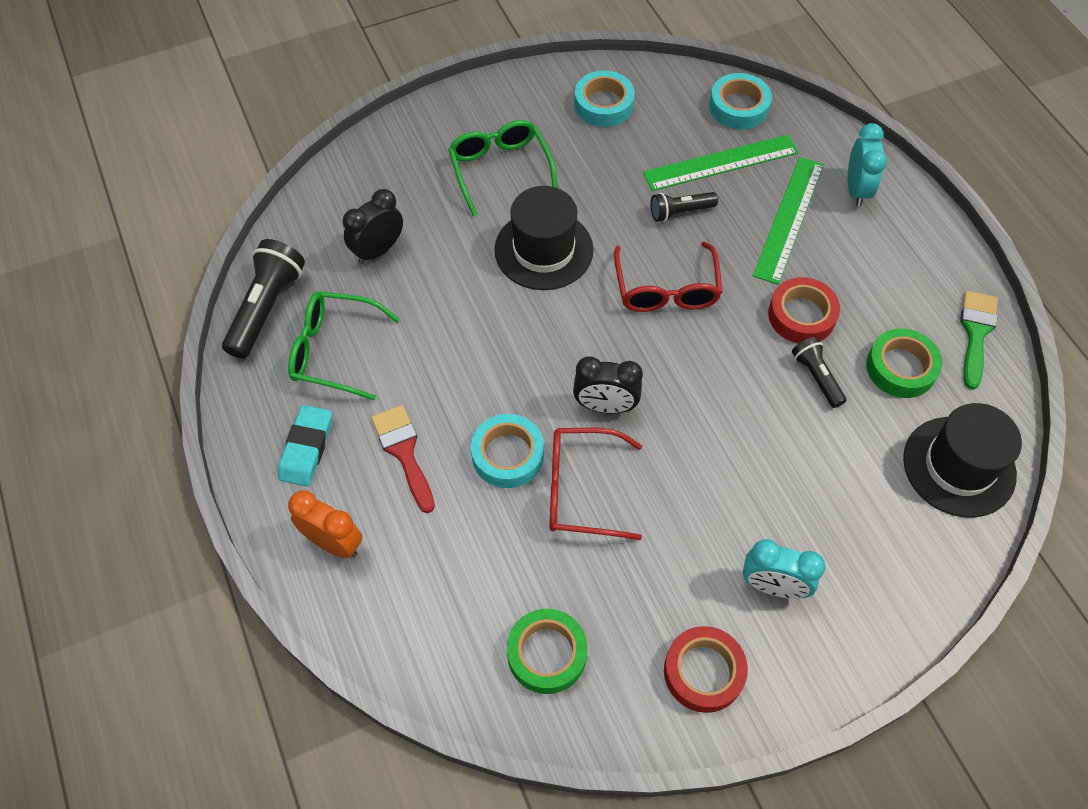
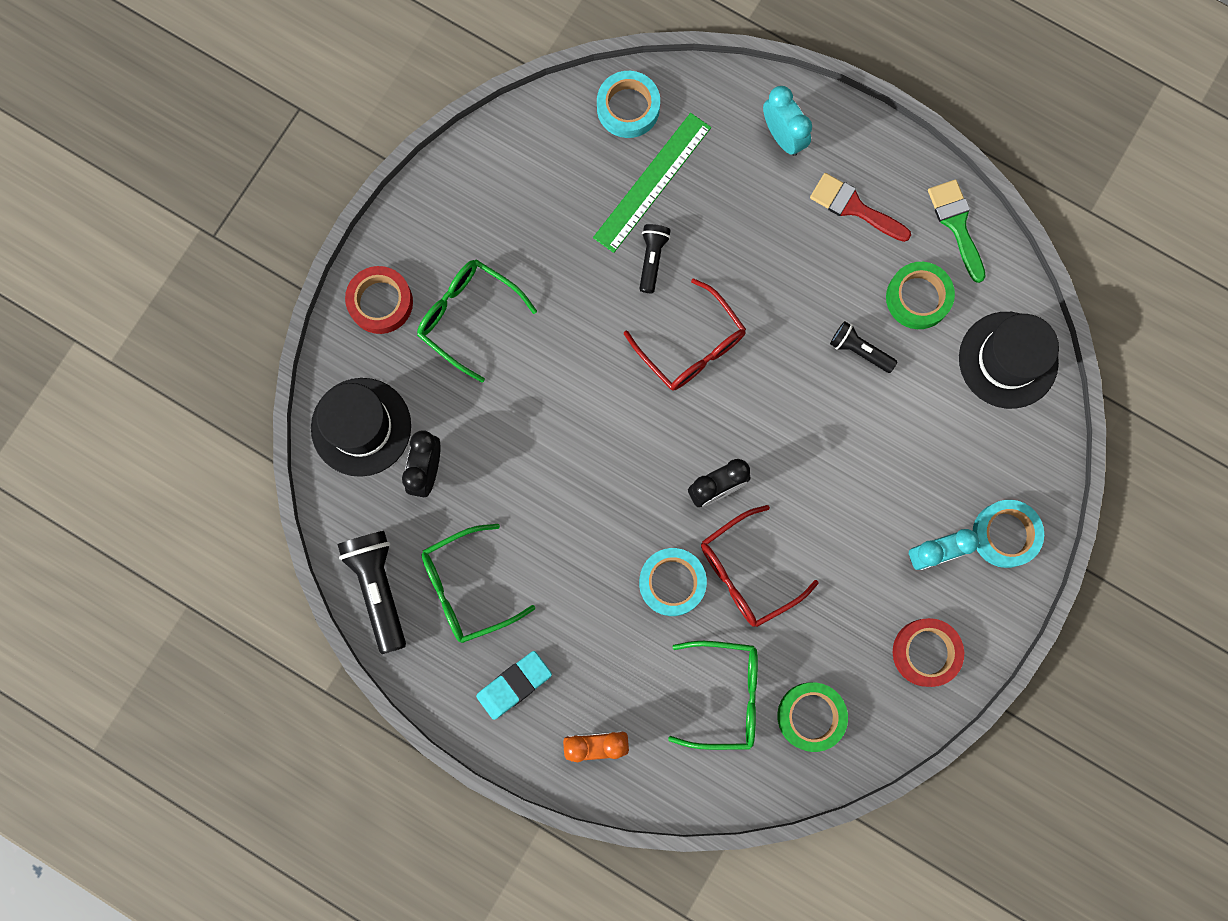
camera: 35 degrees left, 20 degrees up
turquoise eraser [278,405,332,486] -> turquoise eraser turned 75 degrees clockwise [476,651,552,720]
red brush [371,405,435,513] -> red brush moved to [810,173,911,242]
black hat [494,186,594,290] -> black hat moved to [311,378,411,477]
turquoise tape [574,71,635,127] -> turquoise tape moved to [973,500,1044,568]
black flashlight [650,192,718,222] -> black flashlight turned 150 degrees clockwise [639,224,671,293]
green ruler [753,157,824,285] -> none
red tape [768,277,840,344] -> red tape moved to [345,266,413,334]
none -> green glasses [668,641,758,750]

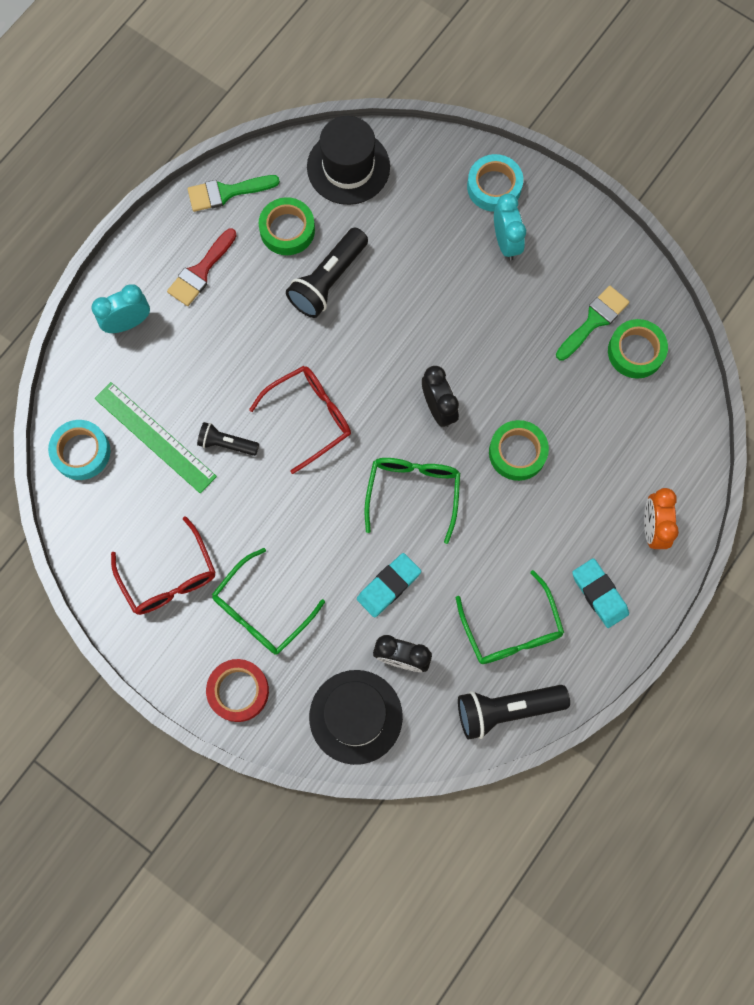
camera: 85 degrees left, 5 degrees down
turquoise tape [639,548,707,616] -> green tape [489,420,549,481]
green glasses [668,641,758,750] -> green glasses moved to [364,458,460,544]
red glasses [701,505,819,627] -> red glasses moved to [111,516,215,615]
black flashlight [830,321,897,373] -> black flashlight [286,227,368,318], size x1.72
red tape [893,618,964,687] -> none
none -> turquoise eraser [357,553,421,617]
none -> green brush [556,286,629,361]

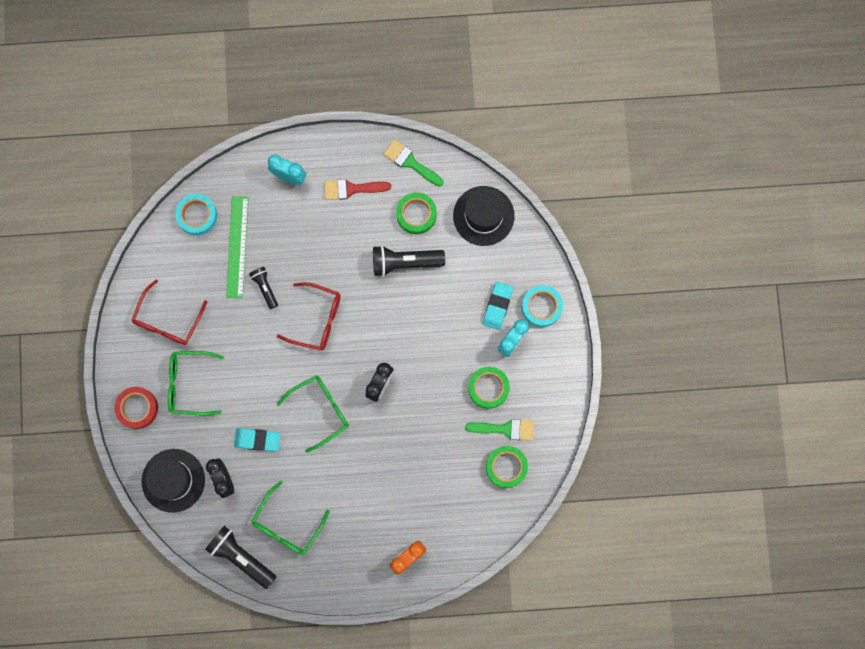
camera: 50 degrees right, 5 degrees up
green tape [489,420,549,481] -> green tape moved to [468,367,510,409]
turquoise eraser [572,558,629,628] -> turquoise eraser moved to [483,282,513,330]

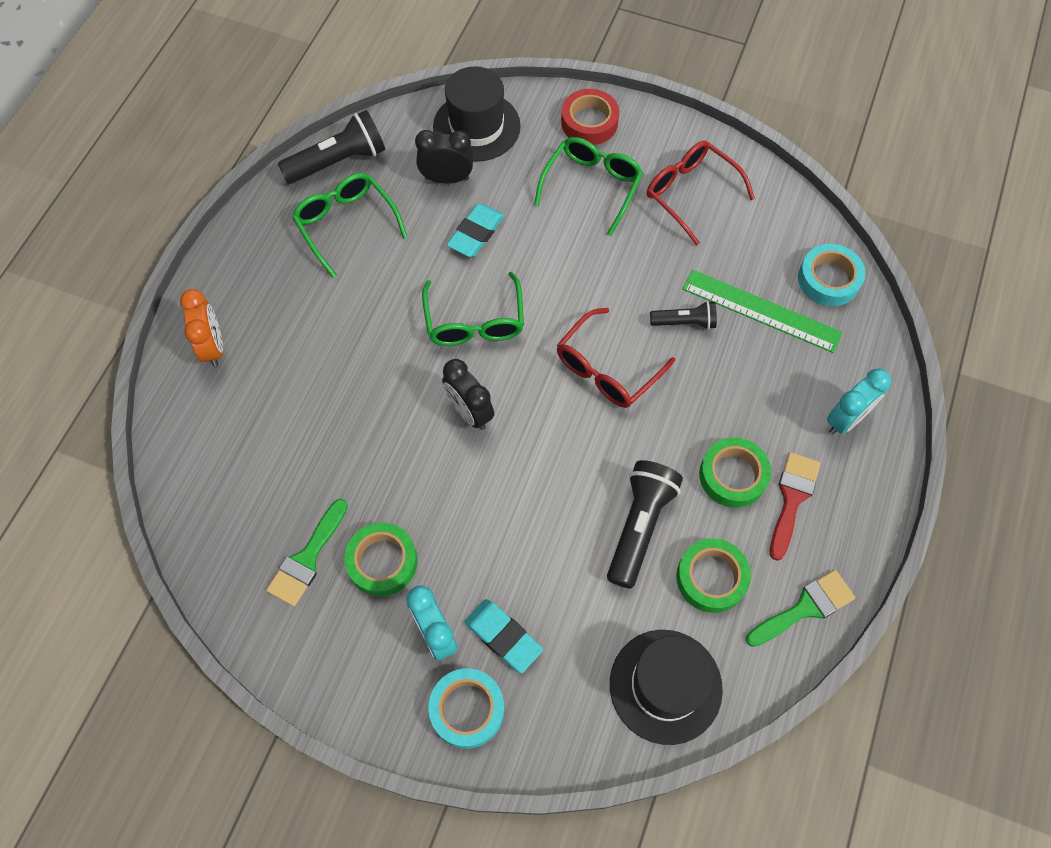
camera: 115 degrees right, 15 degrees down
green tape [486,446,528,488] -> green tape moved to [699,437,771,508]

